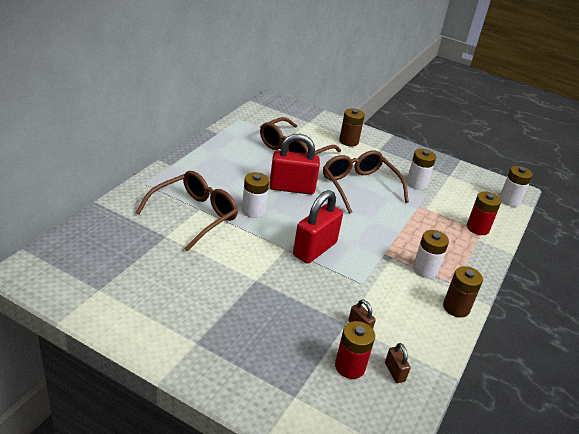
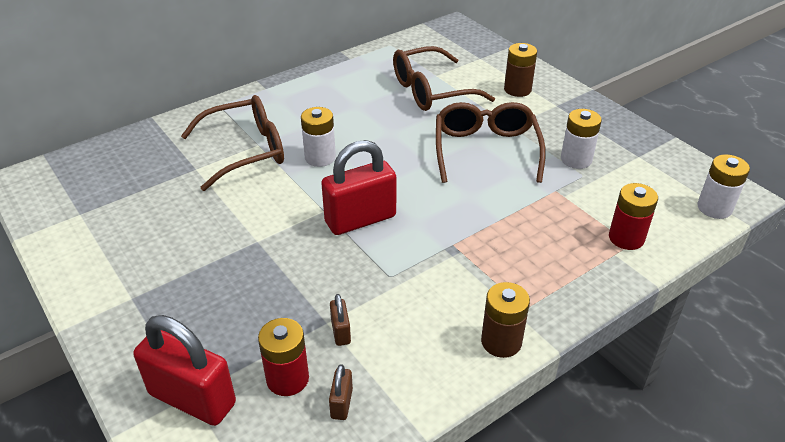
camera: 30 degrees right, 5 degrees up
red padlock [269,134,320,195] -> red padlock moved to [133,315,236,426]
white battery [413,230,449,278] -> none

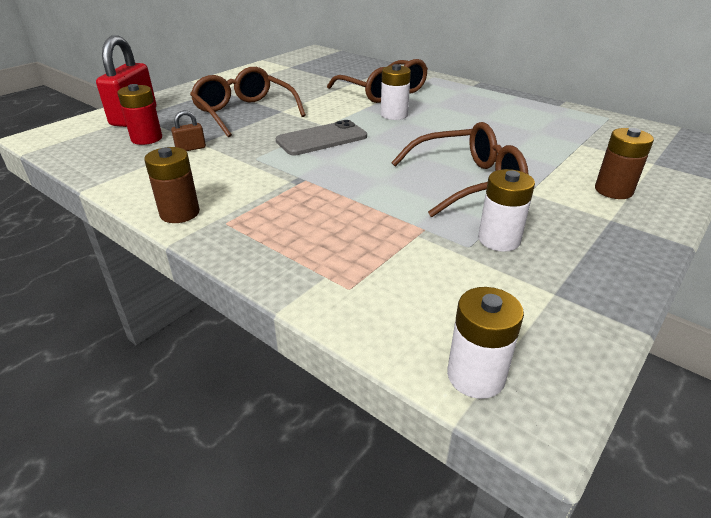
camera: 75 degrees right, 5 degrees down
red padlock [321,140,396,235] -> grey phone [276,120,367,155]
brown padlock [329,364,353,420] -> none
brown glasses [393,46,495,111] -> brown glasses moved to [190,67,306,137]
red battery [609,183,658,250] -> none

